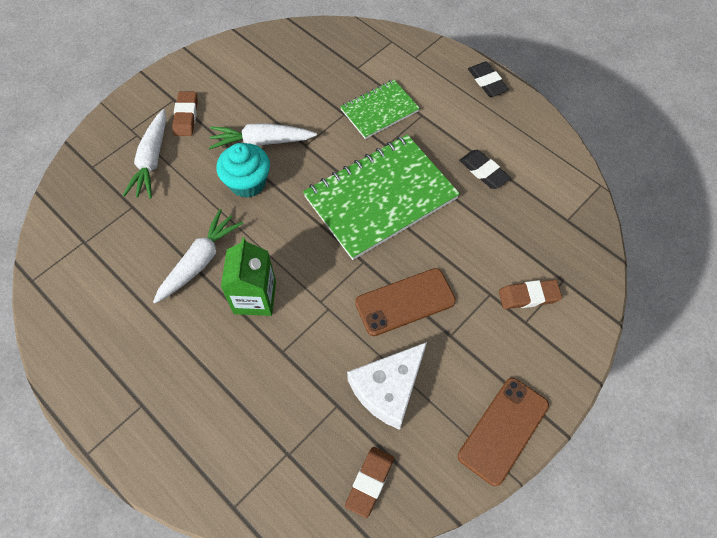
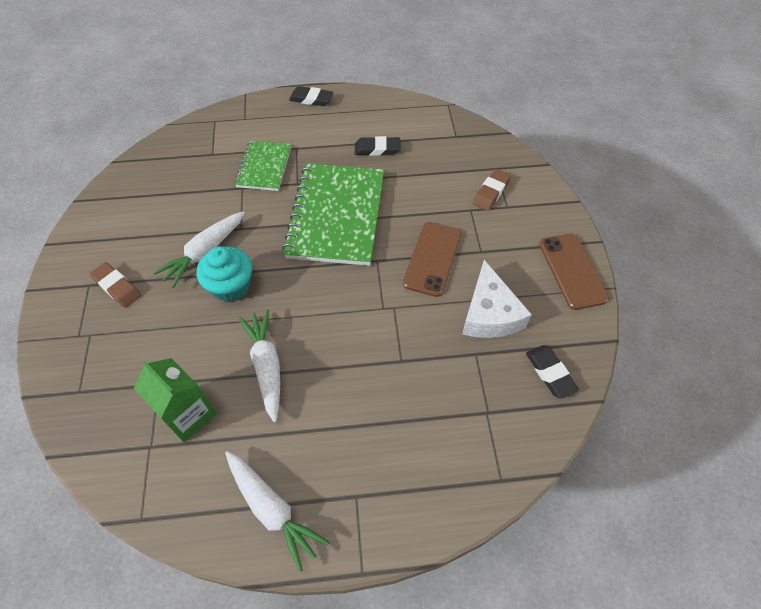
camera: 50 degrees left, 5 degrees down
white carrot [123,109,166,199] -> white carrot moved to [225,451,329,572]
green carton [221,238,276,316] -> green carton moved to [134,358,217,442]
brown eraser [345,447,394,518] -> black eraser [526,345,579,398]

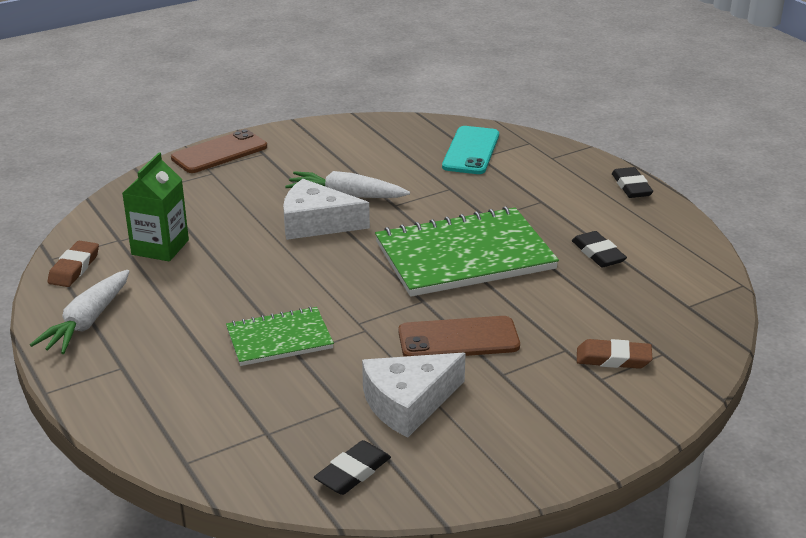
camera: 65 degrees right, 25 degrees down
brown eraser [90,262,141,308] -> brown eraser moved to [47,241,99,287]
turquoise cupcake [197,246,252,302] -> white cheese [283,179,370,240]
green notebook [235,140,291,191] -> green notebook moved to [226,307,334,366]
white carrot [238,309,280,423] -> none
brown phone [539,233,609,310] -> brown phone moved to [171,129,267,173]
none -> turquoise phone [442,126,499,174]

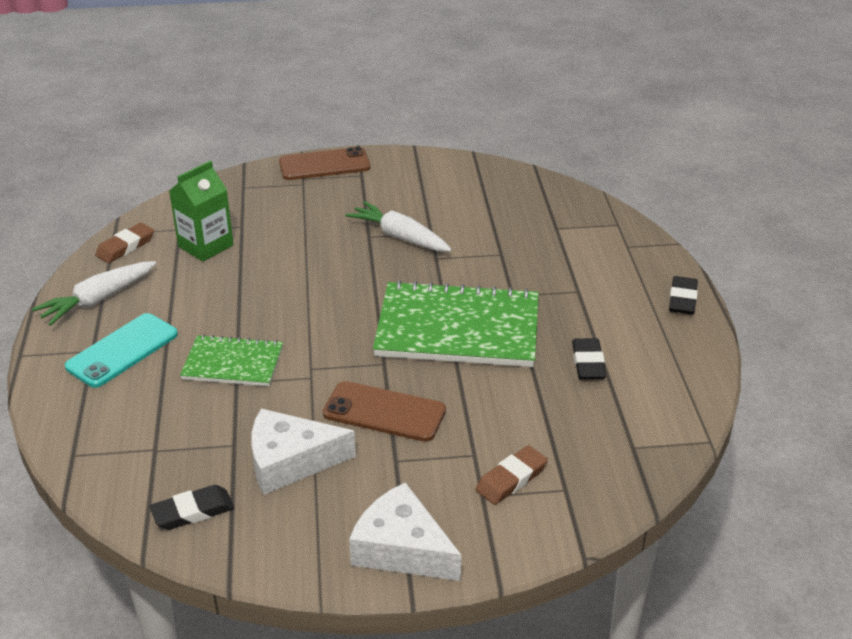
camera: 25 degrees right, 5 degrees up
white cheese [283,179,370,240] -> white cheese moved to [349,482,462,581]
turquoise phone [442,126,499,174] -> turquoise phone moved to [65,313,178,388]
brown eraser [577,339,653,369] -> brown eraser turned 75 degrees counterclockwise [475,445,548,505]

